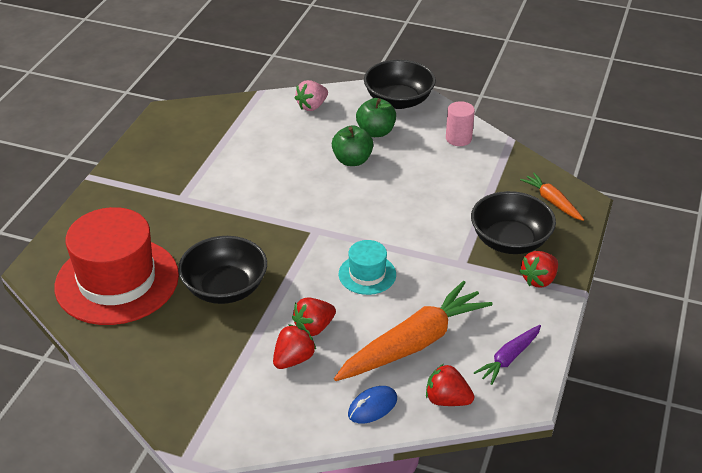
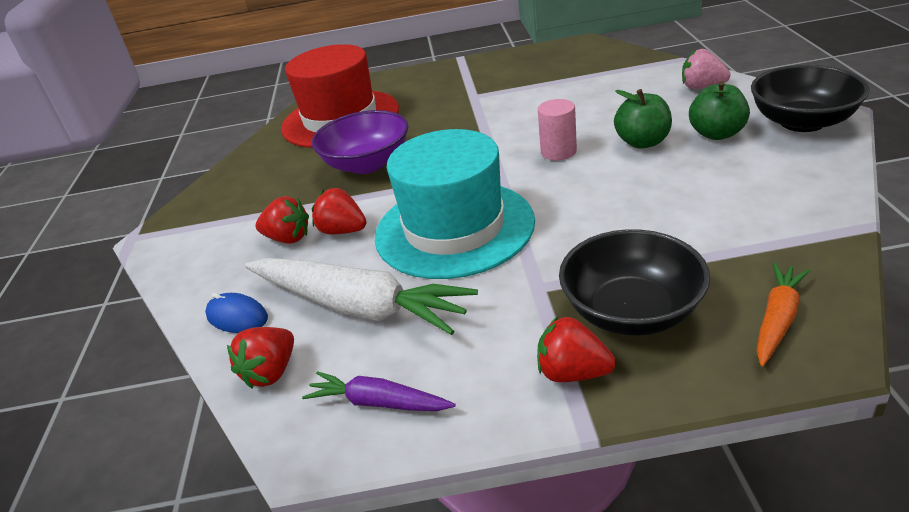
camera: 70 degrees right, 5 degrees down
black bowl [178,236,267,304] -> purple bowl [312,110,408,174]
orange carrot [334,280,493,381] -> white carrot [245,258,478,335]
turquoise hat [339,240,396,295] -> turquoise hat [375,129,535,279], size x2.10
red strawberry [426,364,474,406] -> red strawberry turned 150 degrees counterclockwise [227,327,294,388]
pink cylinder [446,101,475,146] -> pink cylinder moved to [538,99,577,160]

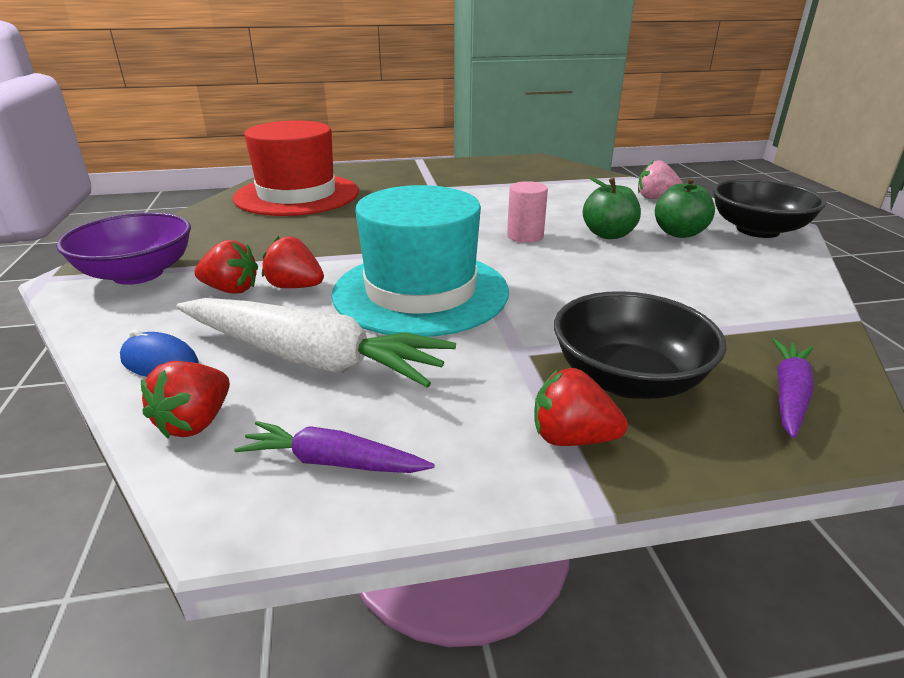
camera: 10 degrees left, 5 degrees down
purple bowl [312,110,408,174] -> purple bowl moved to [56,212,191,285]
orange carrot [757,263,810,367] -> purple carrot [772,339,814,438]

